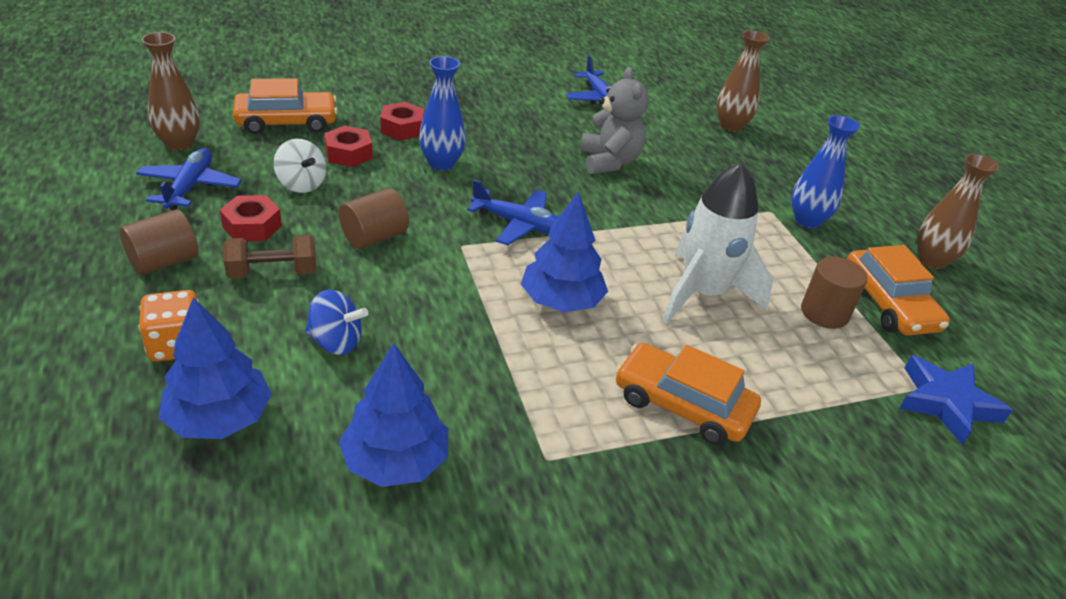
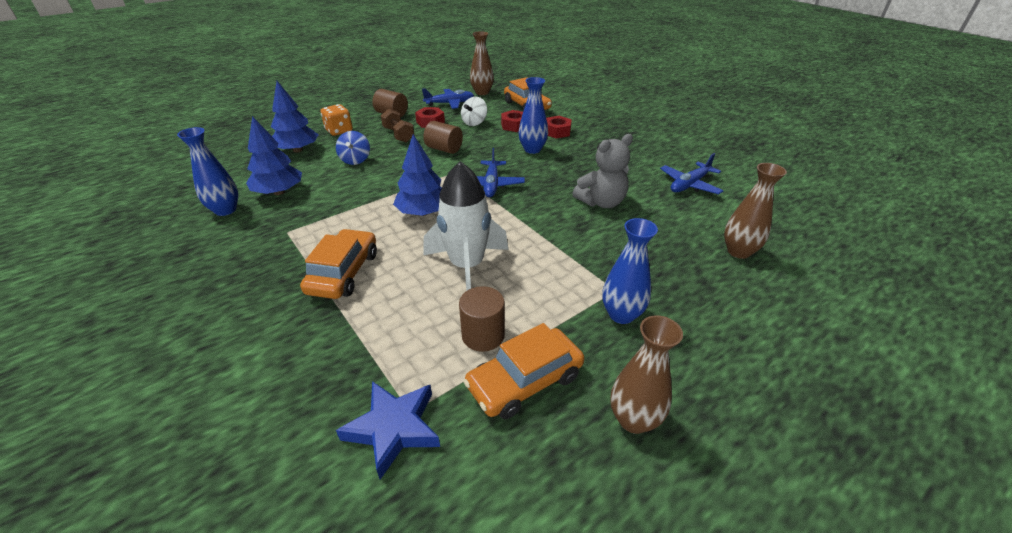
camera: 75 degrees right, 0 degrees up
none -> blue vase [177,127,238,216]

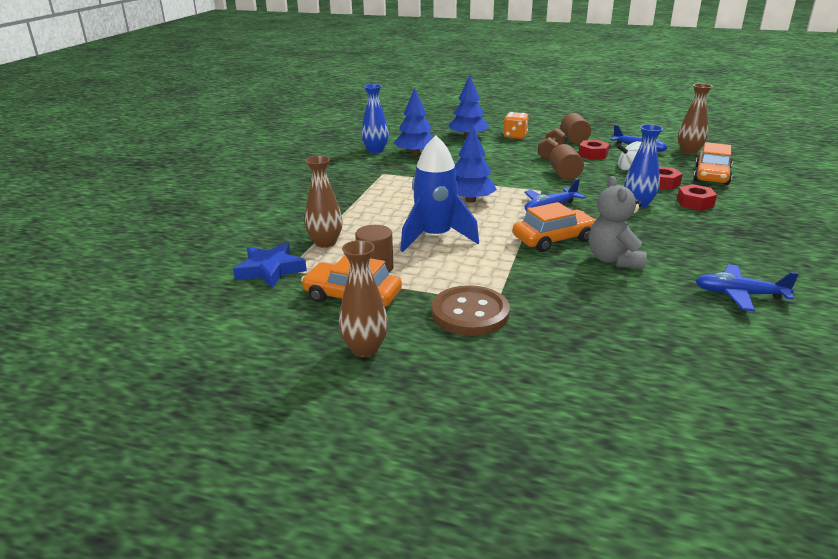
camera: 55 degrees right, 10 degrees down
orange car [300,229,377,299] -> orange car moved to [513,202,596,252]
blue spinning top [336,131,370,165] -> none
white rocket [424,161,508,291] -> blue rocket [400,135,479,252]
grey teddy bear [572,134,633,208] -> grey teddy bear turned 60 degrees clockwise [589,176,647,269]
blue vase [602,218,658,324] -> brown button [432,285,510,336]
brown vase [724,163,787,259] -> brown vase moved to [305,156,342,248]

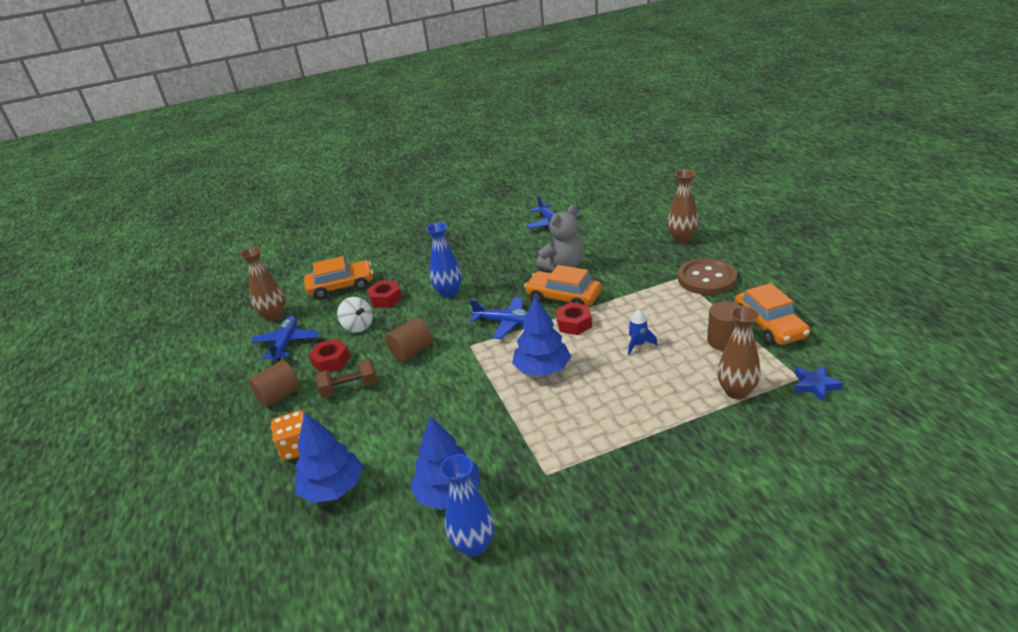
camera: 125 degrees left, 5 degrees up
blue star [233,243,307,288] -> blue star [794,366,843,402], size x0.65
brown vase [339,240,388,357] -> brown vase moved to [668,169,699,243]
blue rocket [400,135,479,252] -> blue rocket [628,309,658,355], size x0.42
red nut [677,184,717,211] -> red nut moved to [556,302,592,335]

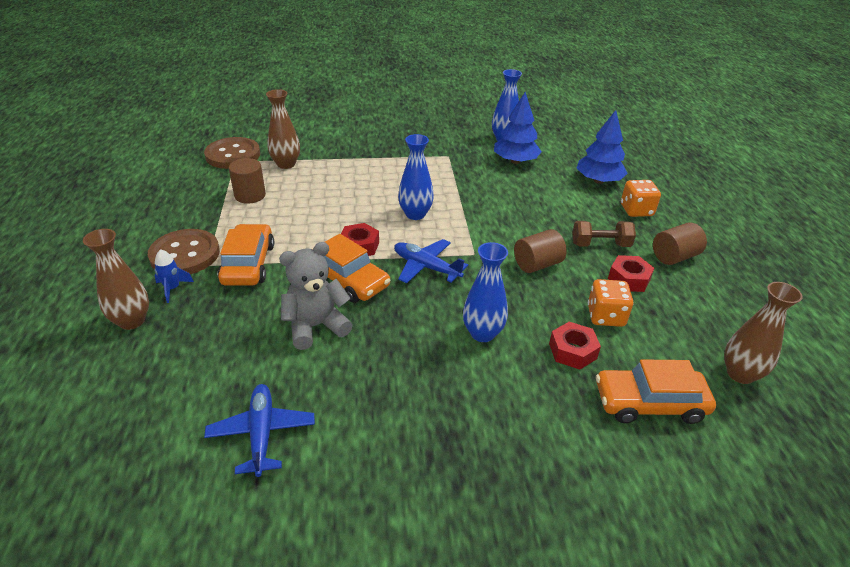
camera: 170 degrees left, 5 degrees up
blue plane [251,316,319,361] -> none
white spinning top [337,297,373,333] -> orange dice [588,279,633,327]
blue tree [512,297,571,376] -> blue vase [398,134,434,220]
blue rocket [628,309,658,355] -> blue rocket moved to [154,249,194,303]
orange car [735,283,810,345] -> orange car moved to [218,224,274,286]
blue star [794,366,843,402] -> brown button [204,137,260,169]

